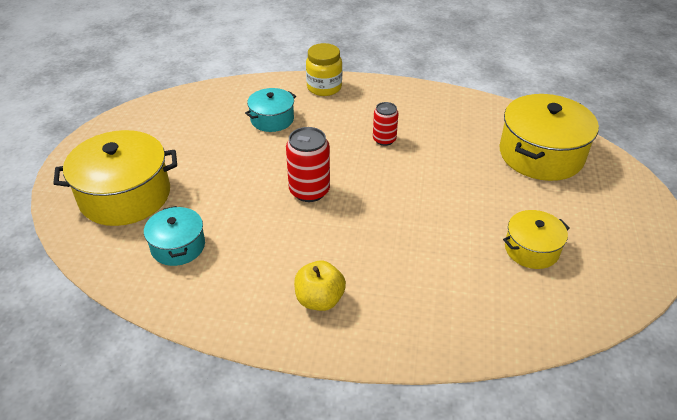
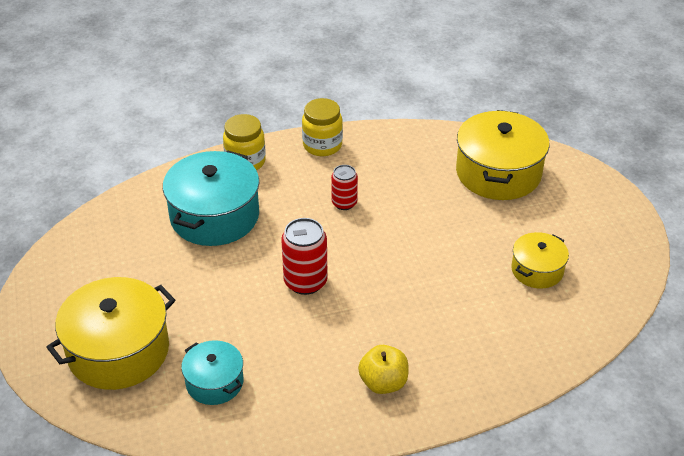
camera: 25 degrees left, 0 degrees up
turquoise pot [245,88,296,132] -> turquoise pot [163,150,259,246], size x1.81
none -> yellow jar [302,98,343,156]

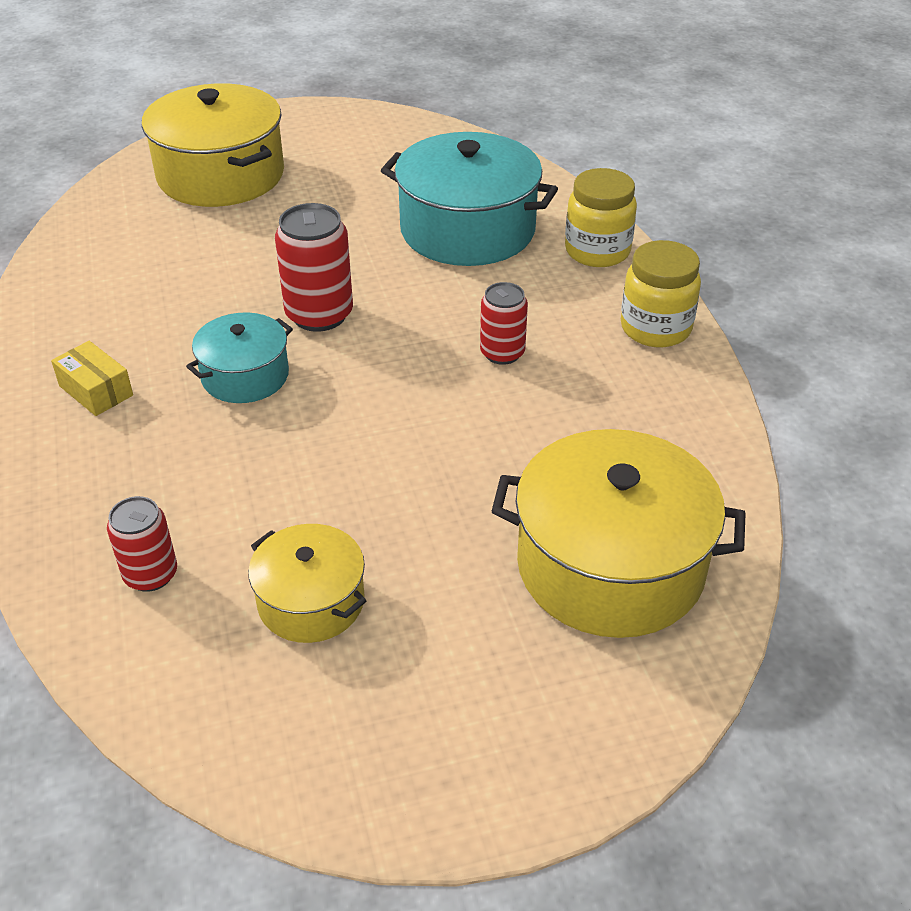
camera: 90 degrees right, 0 degrees up
turquoise pot [181,340,243,405] -> turquoise pot moved to [186,312,293,403]
yellow apple [358,345,409,394] -> yellow box [51,341,133,416]
none -> red can [107,496,177,592]

